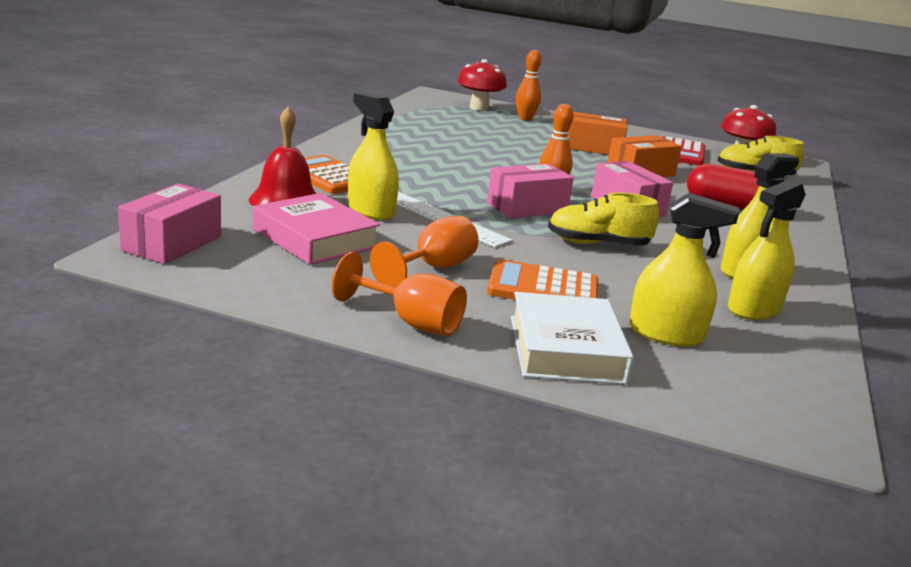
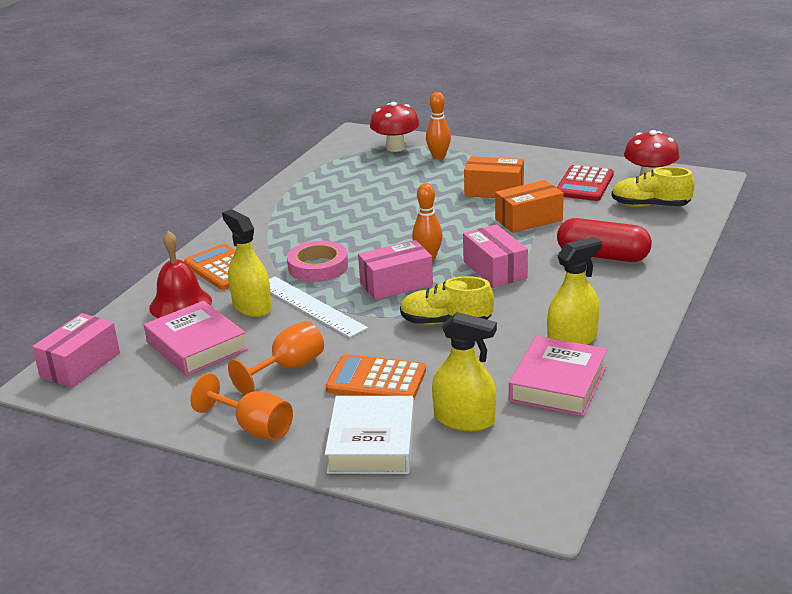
camera: 10 degrees right, 5 degrees up
yellow spray bottle [728,179,806,320] -> pink book [509,336,607,416]
none -> pink tape [287,241,348,282]

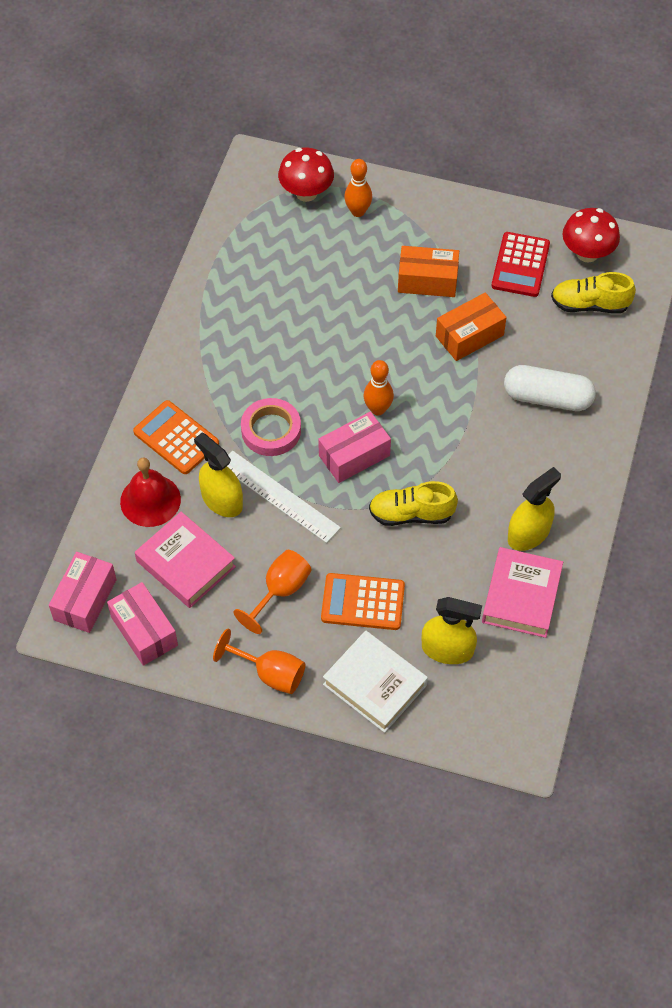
camera: 10 degrees left, 30 degrees up
white book [325,396,414,474] -> white book turned 45 degrees counterclockwise [323,630,428,733]
pink box [463,224,528,288] -> pink box moved to [107,582,178,666]
red capsule [557,218,652,262] -> white capsule [504,365,596,411]

